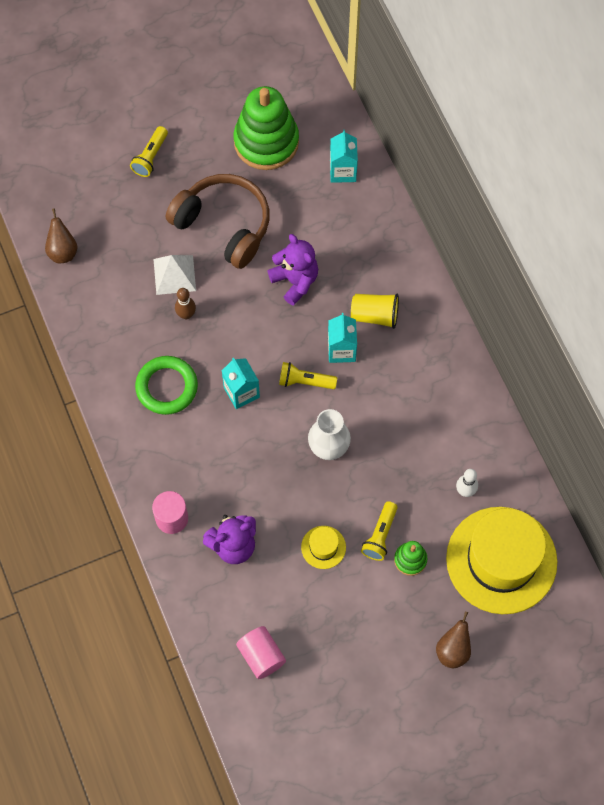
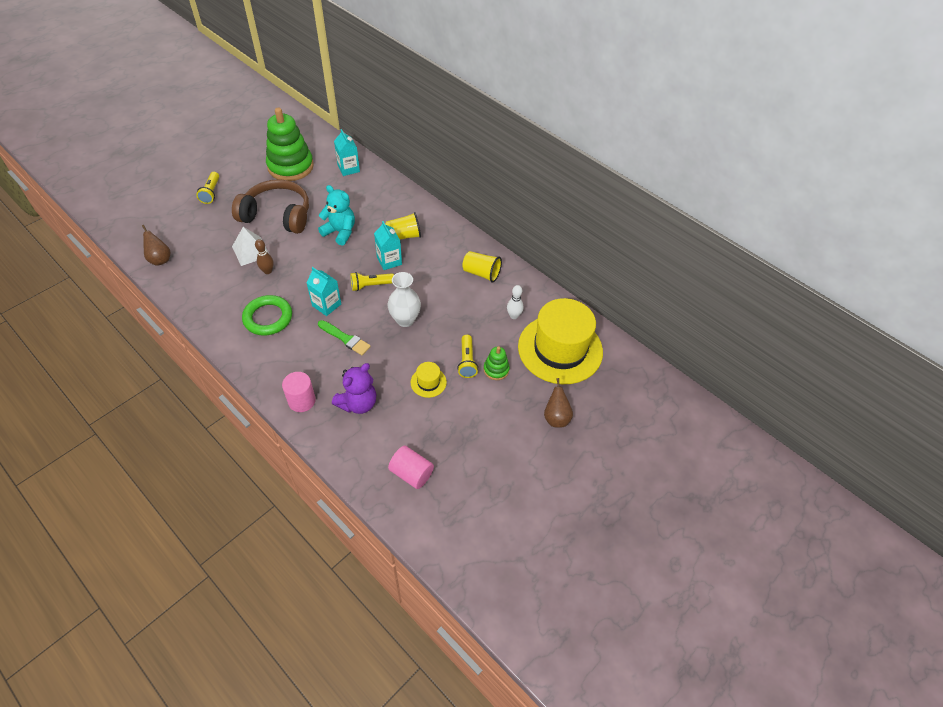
camera: 25 degrees left, 15 degrees down
purple teddy bear [267,234,318,306] -> turquoise teddy bear [318,185,355,246]
none -> green brush [318,320,371,355]
none -> yellow cup [462,251,502,283]

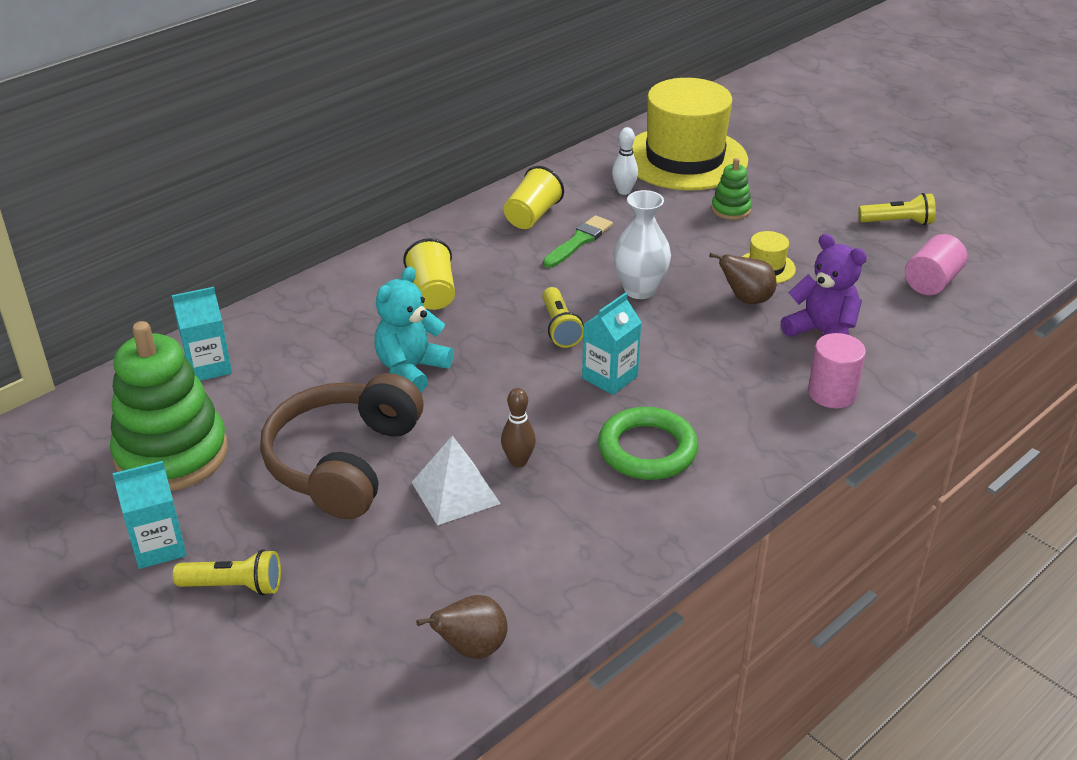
camera: 85 degrees left, 15 degrees down
green brush [318,320,371,355] -> green brush moved to [543,215,613,268]
turquoise carton [374,221,402,270] -> turquoise carton moved to [112,461,187,569]
yellow flashlight [457,335,478,378] -> yellow flashlight moved to [858,193,936,225]
brown pear [544,378,573,428] -> brown pear moved to [710,253,777,304]

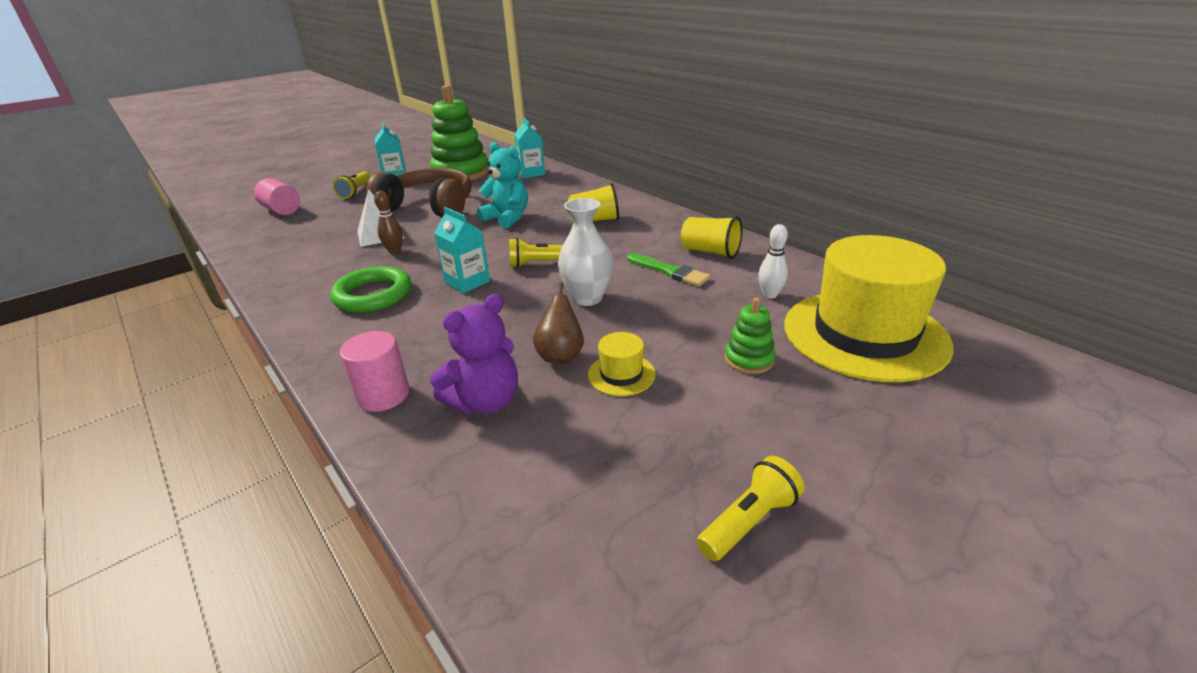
camera: 95 degrees right, 5 degrees down
brown pear [416,595,508,659] -> none
yellow flashlight [858,193,936,225] -> yellow flashlight turned 135 degrees counterclockwise [697,456,805,561]
pink cylinder [905,234,967,295] -> pink cylinder moved to [254,178,300,215]

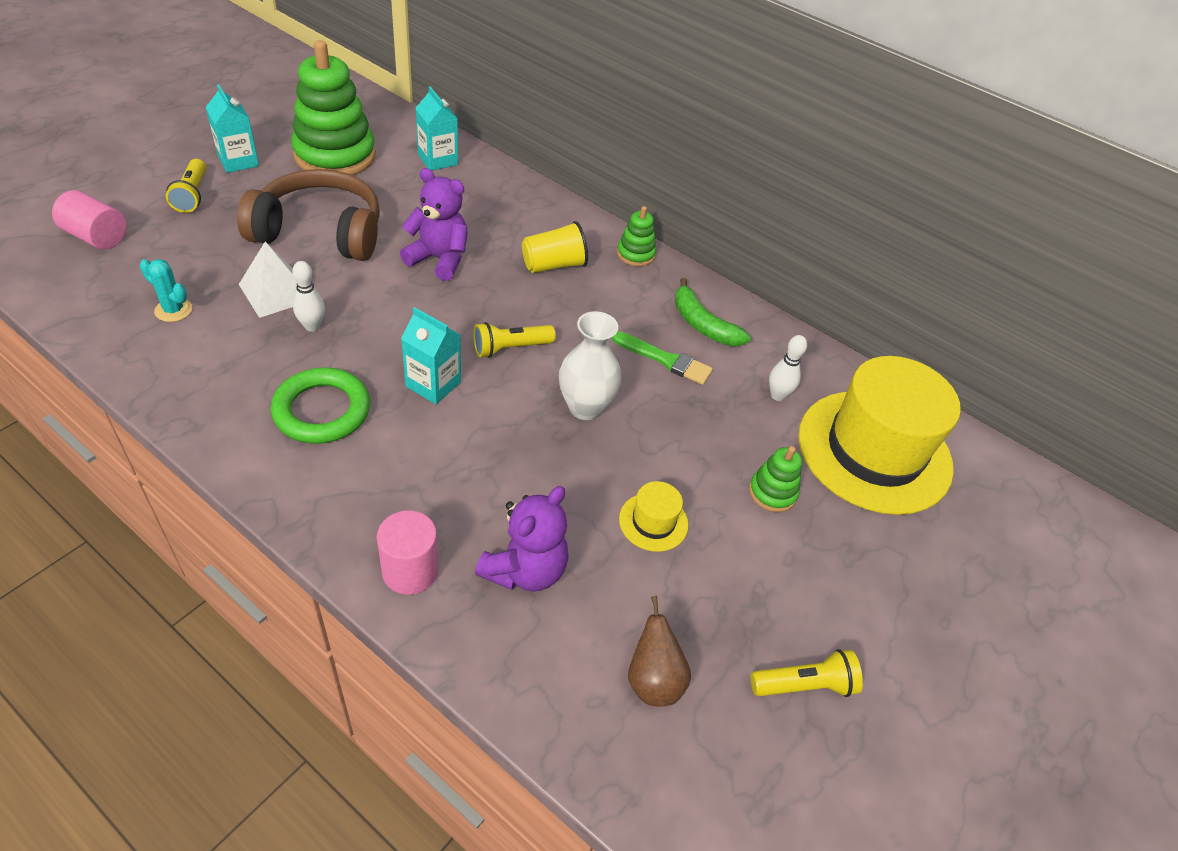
camera: 20 degrees left, 15 degrees up
brown bowling pin [374,191,403,254] -> white bowling pin [292,261,325,332]
turquoise teddy bear [477,142,528,228] -> purple teddy bear [400,168,467,281]
brown pear [533,282,584,364] -> brown pear moved to [628,596,691,707]
yellow cup [681,216,742,259] -> green banana [675,278,751,346]
yellow flashlight [697,456,805,561] -> yellow flashlight turned 45 degrees clockwise [751,649,863,697]
none -> turquoise cactus [139,259,192,322]
none -> green stacking toy [617,206,656,266]

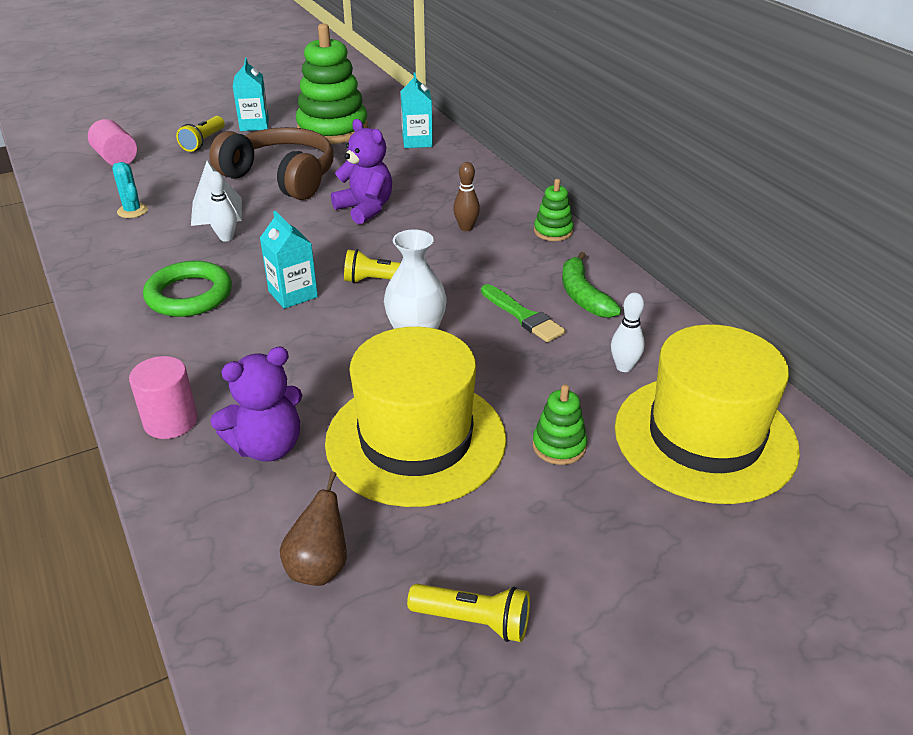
camera: 30 degrees right, 10 degrees down
yellow cup [522,221,588,273] -> brown bowling pin [453,162,480,231]
yellow hat [619,481,688,552] -> yellow hat [325,327,506,507], size x2.46

